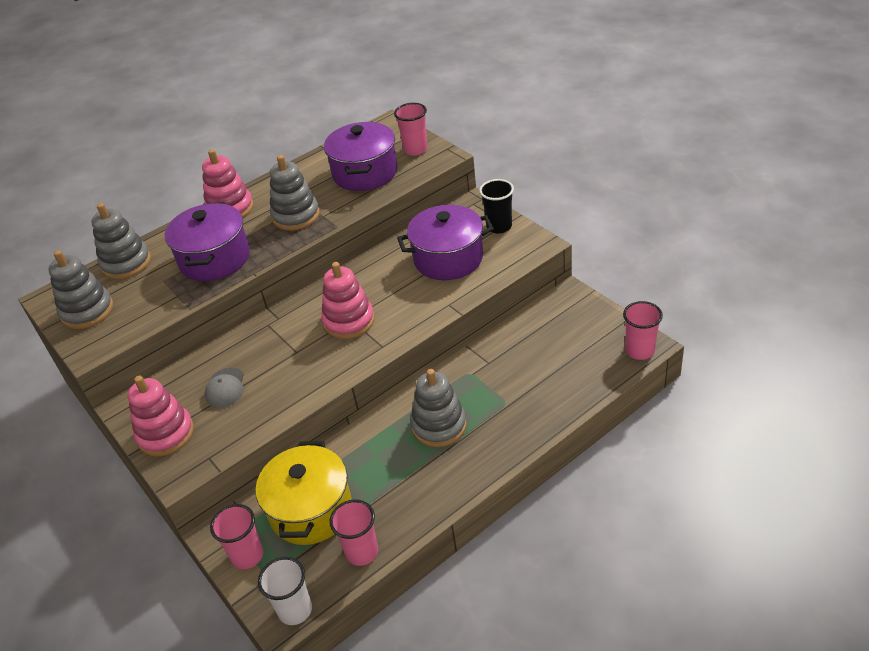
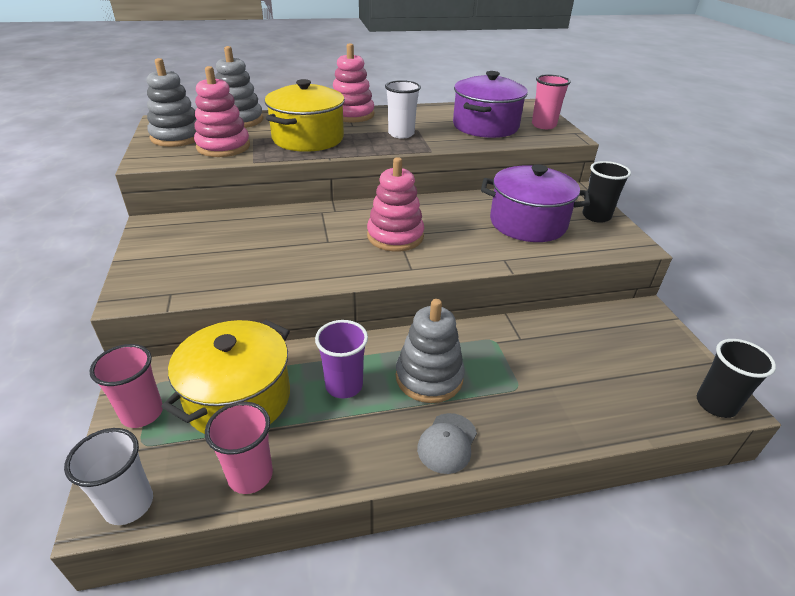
camera: 20 degrees right, 5 degrees down
pink stacking toy [128,376,194,457] -> pink stacking toy moved to [194,66,250,157]
purple pot [165,202,250,281] -> yellow pot [265,79,345,152]
grey cap [205,368,244,408] -> grey cap moved to [417,413,477,474]
grey stacking toy [270,155,320,231] -> white cup [385,80,421,138]
pink cup [623,301,663,360] -> black cup [697,339,776,418]
none -> purple cup [315,320,368,399]

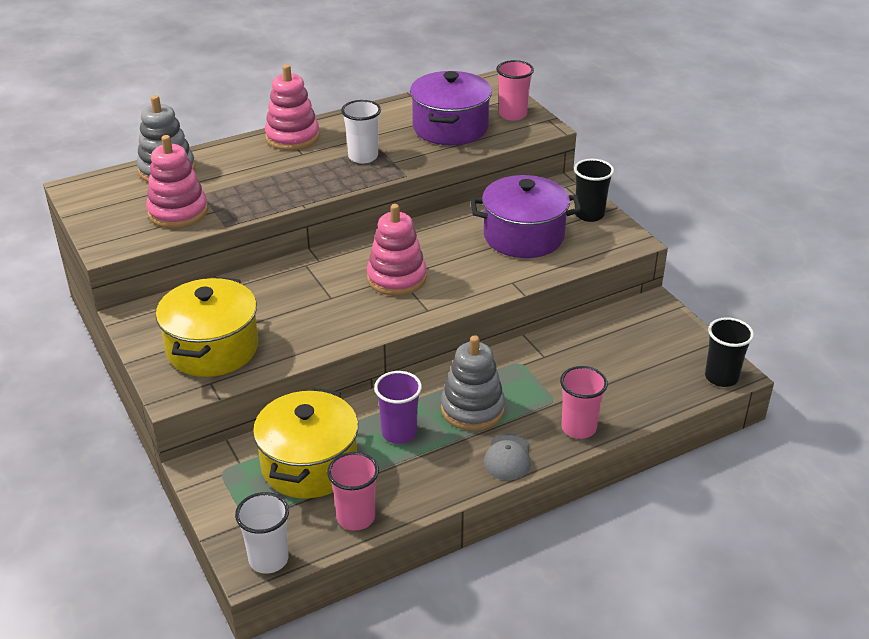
camera: 15 degrees left, 0 degrees up
pink cup [90,344,163,428] -> pink cup moved to [560,366,608,439]
grey stacking toy [147,58,197,147] -> none
yellow pot [265,79,345,152] -> yellow pot moved to [156,277,258,377]

